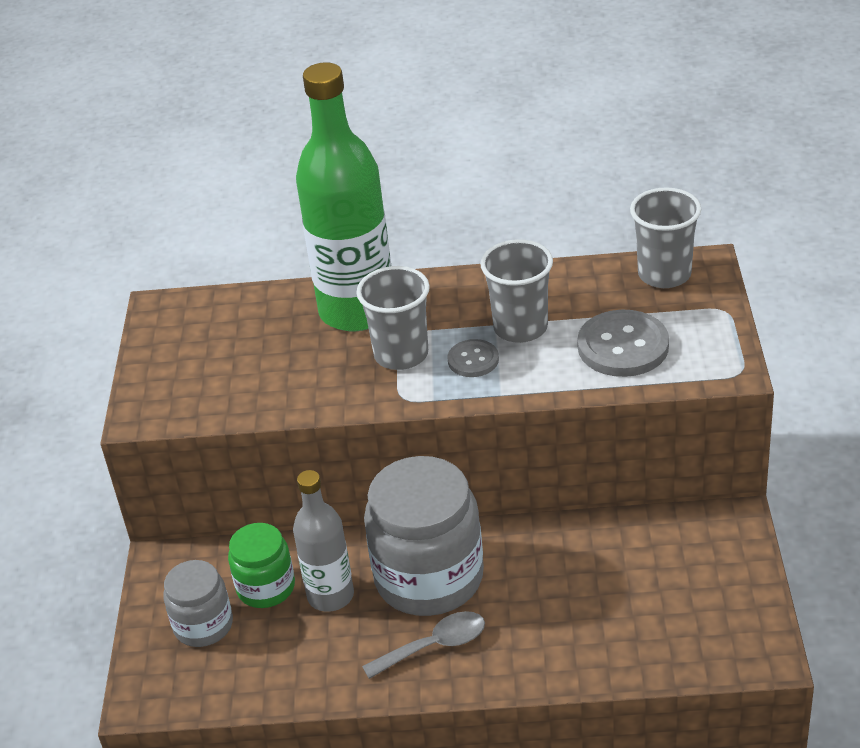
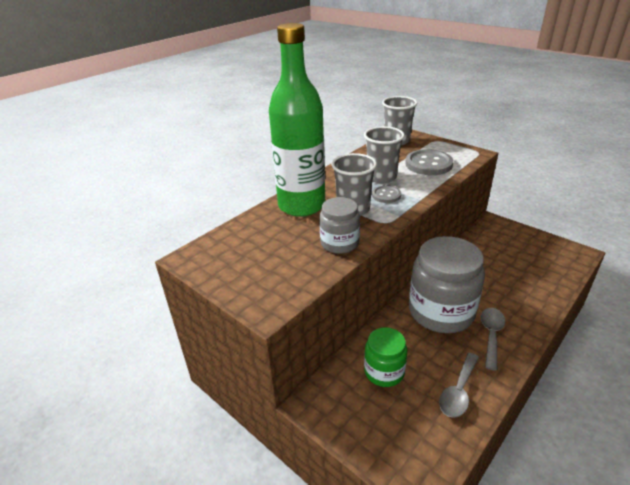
camera: 50 degrees left, 5 degrees down
grey jar [163,560,233,647] -> grey jar moved to [319,197,360,254]
grey bottle [293,470,354,612] -> none
none -> grey spoon [439,353,479,418]

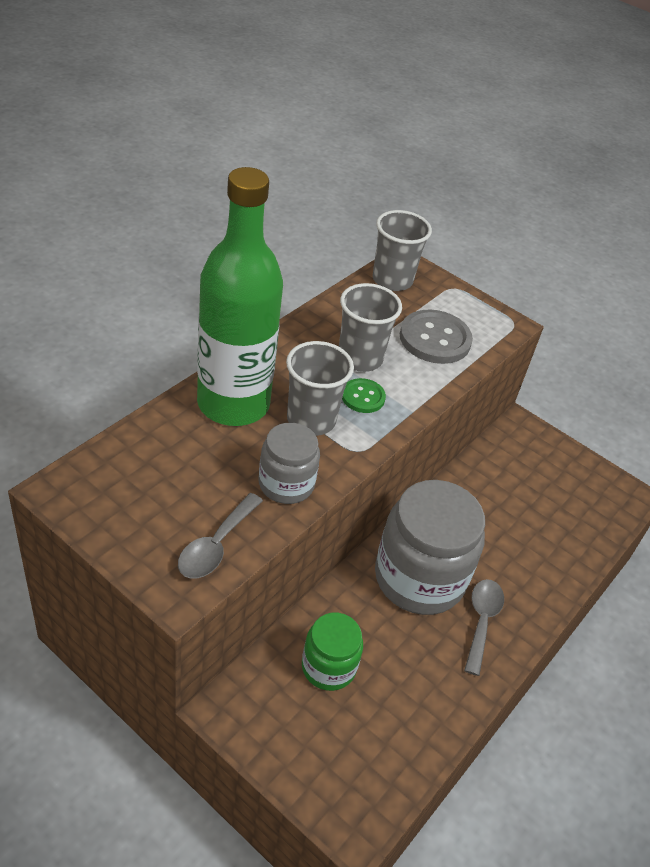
camera: 10 degrees left, 10 degrees up
grey button [372,185,401,203] -> green button [342,378,386,413]
grey spoon [439,353,479,418] -> grey spoon moved to [178,493,263,579]

